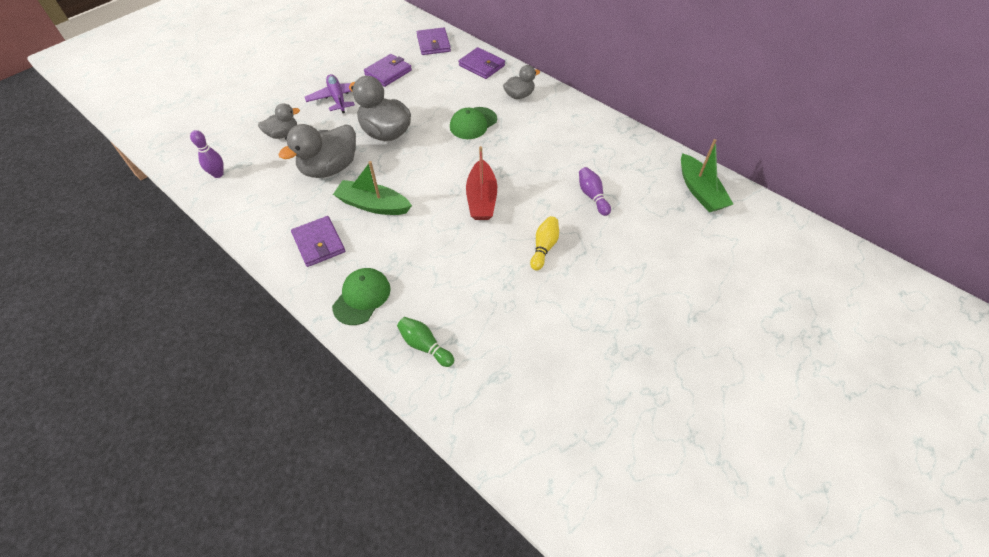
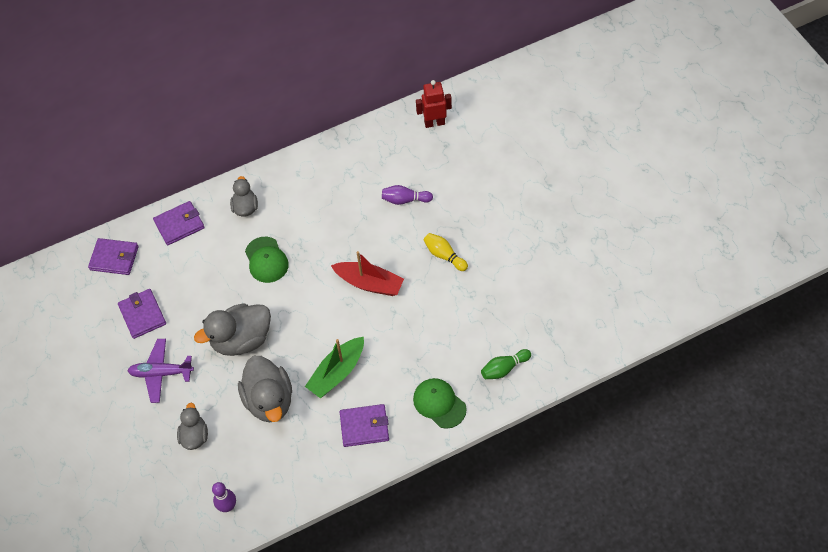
camera: 65 degrees left, 5 degrees up
green boat [681,139,733,212] -> red robot [416,80,452,128]

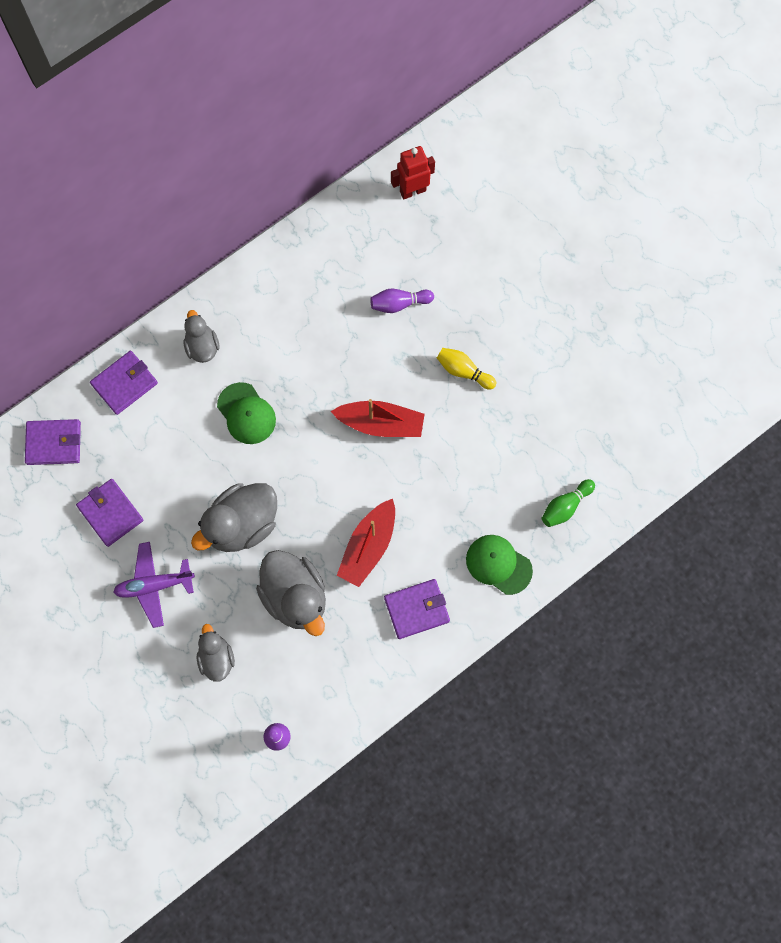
camera: 15 degrees left, 15 degrees up
green boat [305,337,364,398] -> red boat [337,499,395,587]

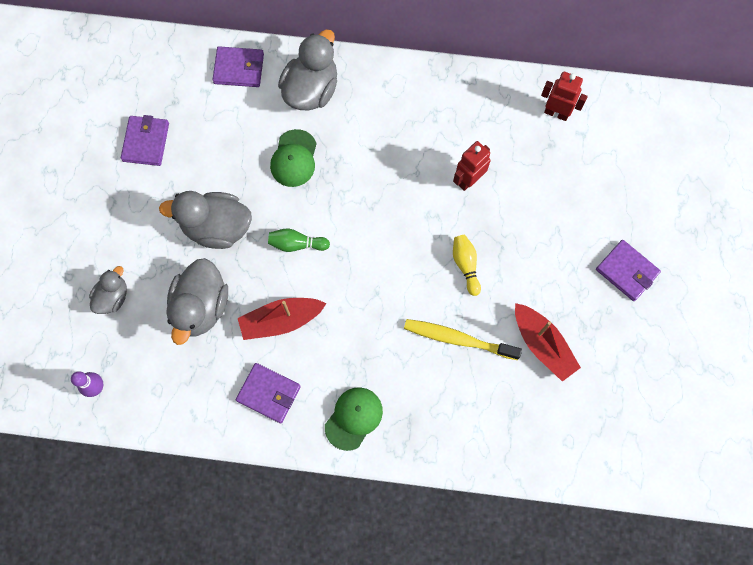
camera: 45 degrees right, 0 degrees up
purple wallet [25,419,81,465] -> purple wallet moved to [596,240,661,301]
purple plane [113,542,195,628] -> none
grey duck [184,310,220,363] -> grey duck [278,29,337,111], size x1.73
red boat [331,399,425,437] -> red boat moved to [515,303,581,382]
purple bowling pin [370,289,434,313] -> red robot [453,141,491,191]
green cap [466,535,533,595] -> green cap turned 45 degrees clockwise [325,387,383,451]
green bowling pin [542,479,595,527] -> green bowling pin moved to [268,228,330,252]
none -> yellow toothbrush [404,319,522,360]

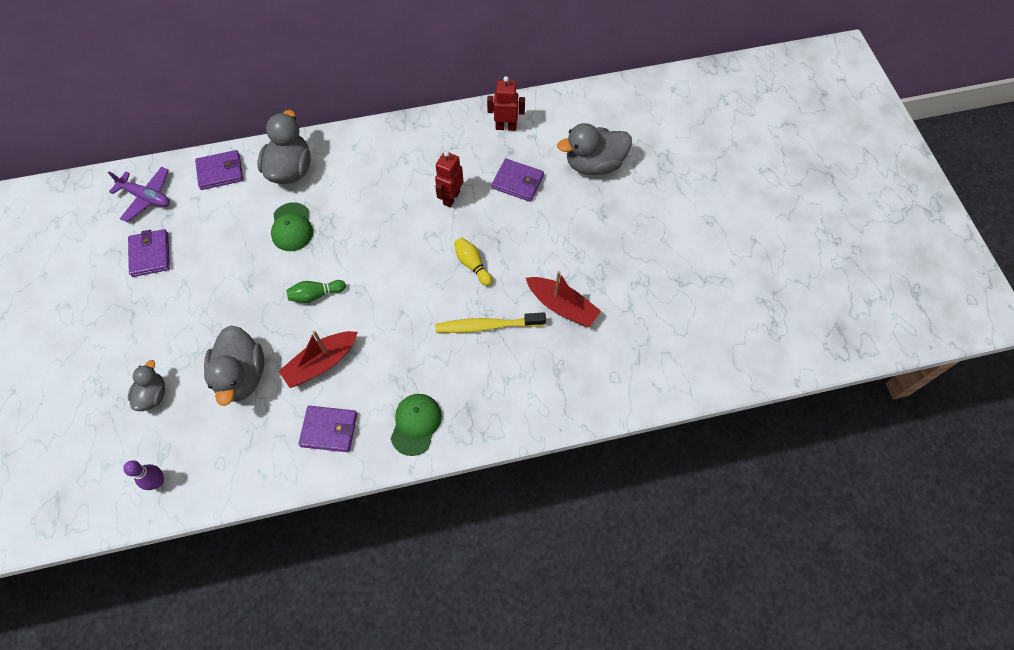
camera: 20 degrees left, 10 degrees down
grey duck [159,191,252,249] -> grey duck moved to [557,123,632,175]
purple wallet [596,240,661,301] -> purple wallet moved to [492,158,544,202]
none -> purple plane [108,167,170,222]

